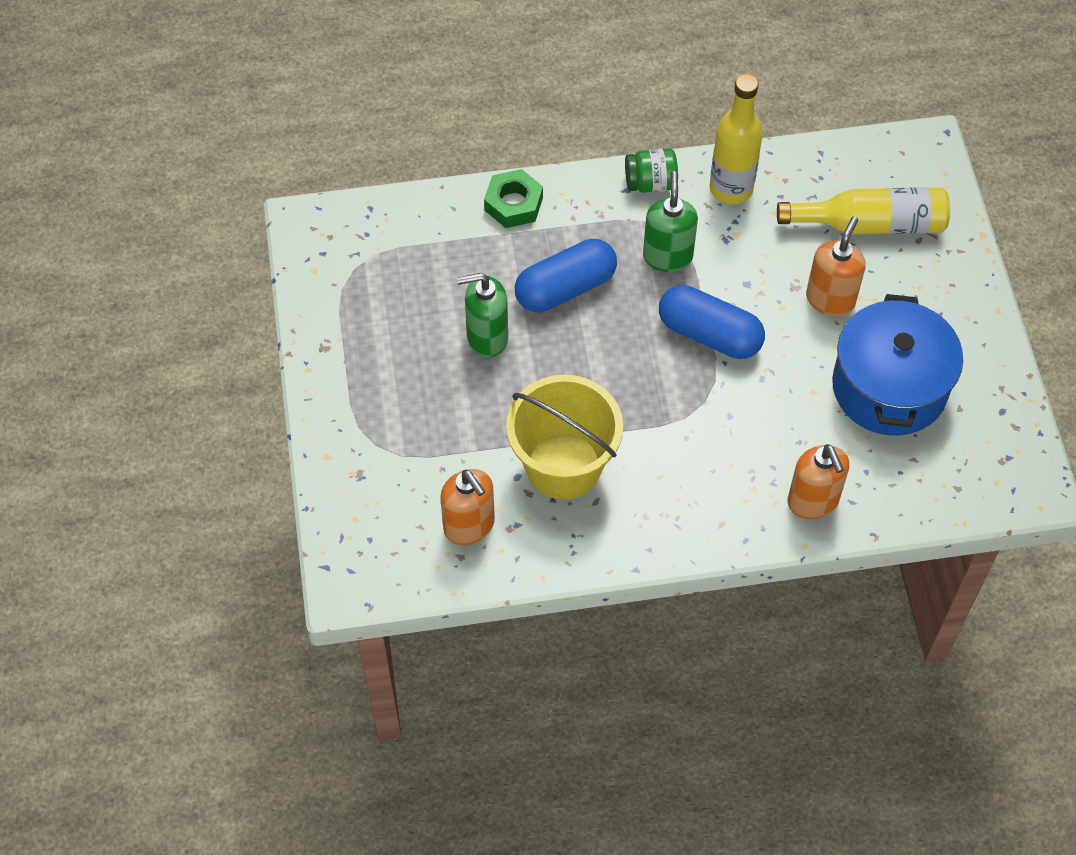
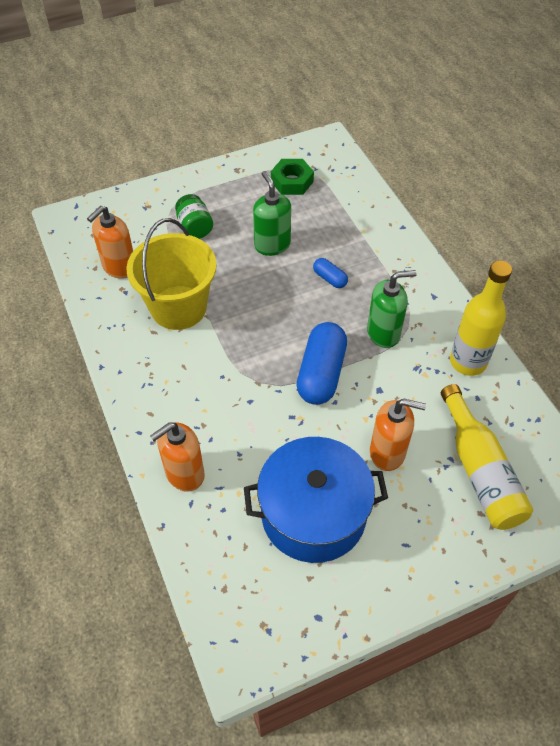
camera: 75 degrees right, 5 degrees down
green nut [484,169,543,228] -> green nut moved to [271,159,314,195]
blue capsule [515,239,617,312] -> blue capsule [313,258,348,288], size x0.49
green jar [625,148,678,193] -> green jar moved to [175,194,213,239]

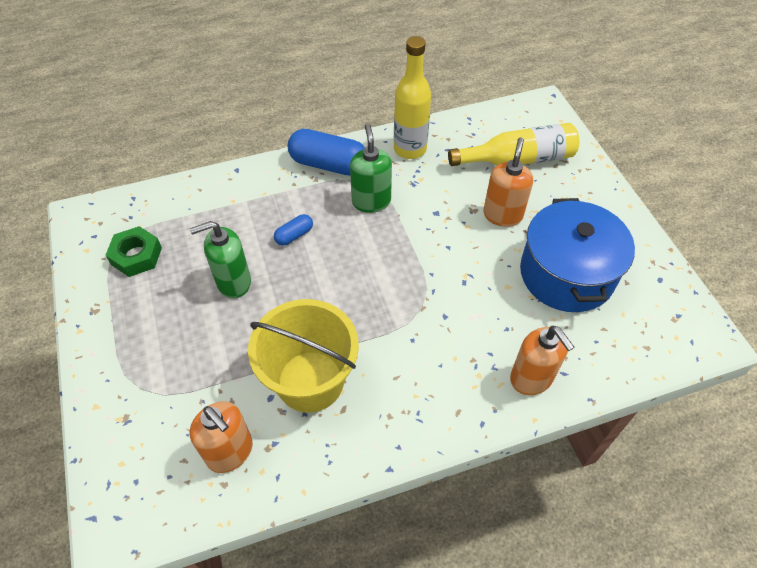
camera: 85 degrees left, 0 degrees up
green jar [175,194,213,239] -> none
blue capsule [297,322,347,405] -> blue capsule moved to [288,129,365,176]

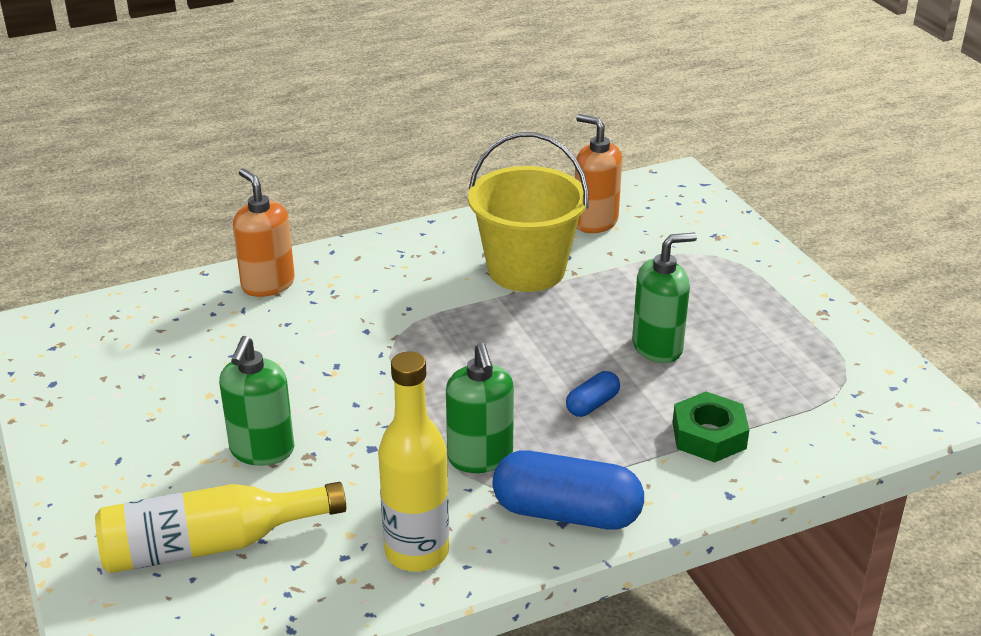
camera: 175 degrees right, 20 degrees down
green nut [106,226,162,277] -> green nut moved to [673,391,749,463]
orange soap dispenser [483,138,533,227] -> green soap dispenser [219,336,294,466]
blue pot [520,198,635,312] -> none

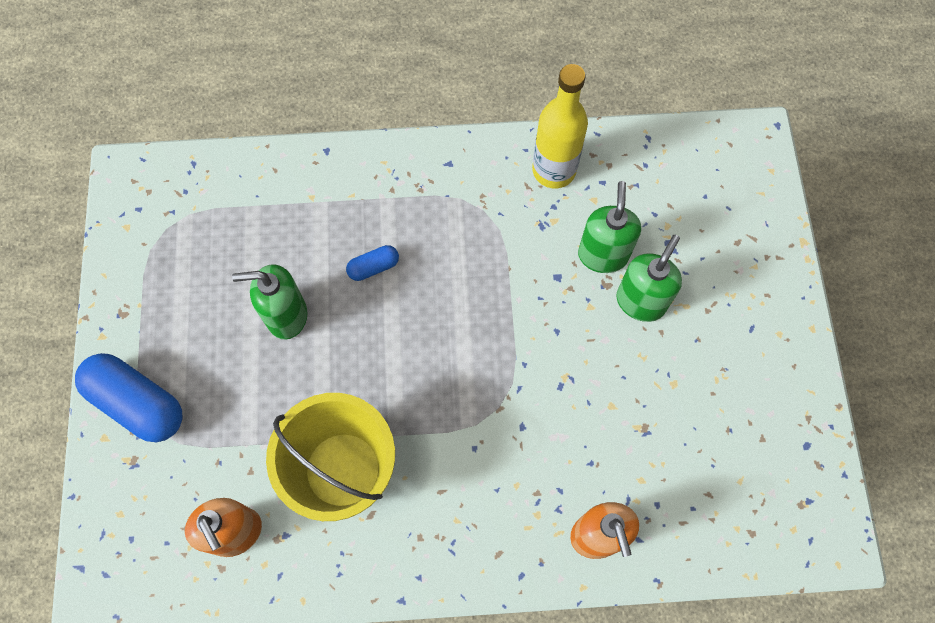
camera: 160 degrees left, 35 degrees up
yellow bottle [95,482,346,573] -> none
green soap dispenser [446,343,514,473] -> green soap dispenser moved to [578,181,641,273]
blue capsule [492,450,644,530] -> blue capsule moved to [75,353,182,442]
green nut [673,391,749,463] -> none

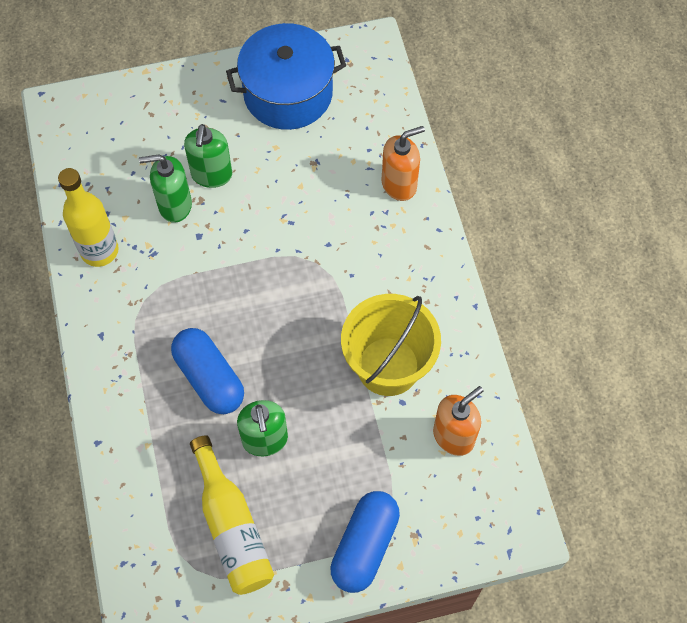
camera: 100 degrees left, 5 degrees down
blue capsule [346,245,399,281] -> blue capsule [171,328,244,414], size x2.04
green soap dispenser [616,235,682,322] -> green soap dispenser turned 105 degrees counterclockwise [184,124,232,188]
none -> yellow bottle [190,435,274,595]
none -> blue pot [226,23,346,130]

